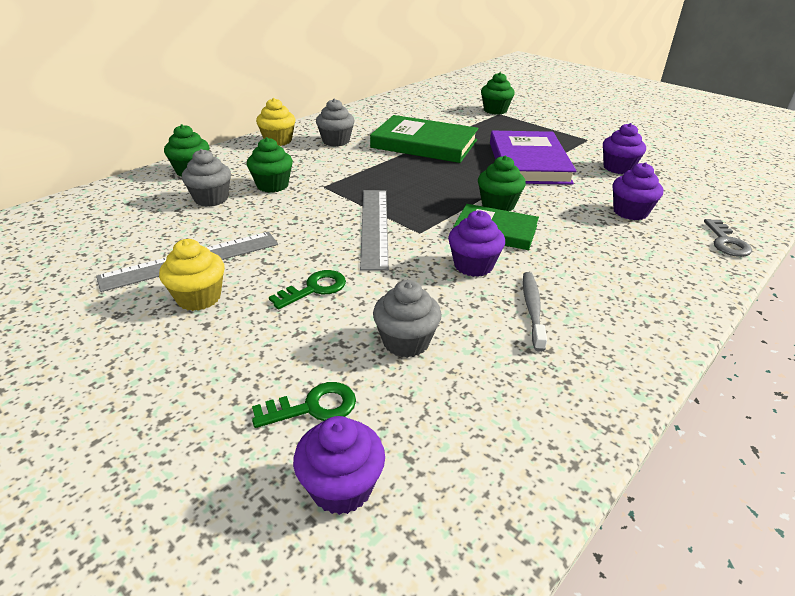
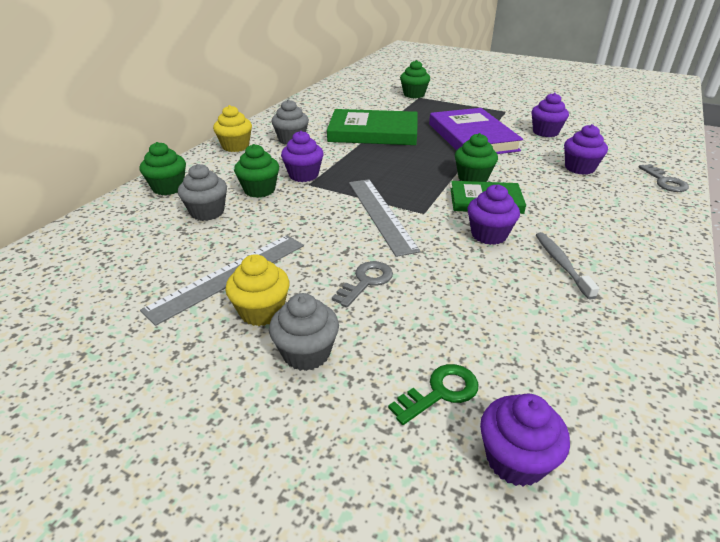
camera: 15 degrees left, 0 degrees up
green key [269,270,346,309] -> grey key [332,261,393,308]
grey cupcake [373,280,442,358] -> grey cupcake moved to [269,293,339,371]
none -> purple cupcake [281,131,324,182]

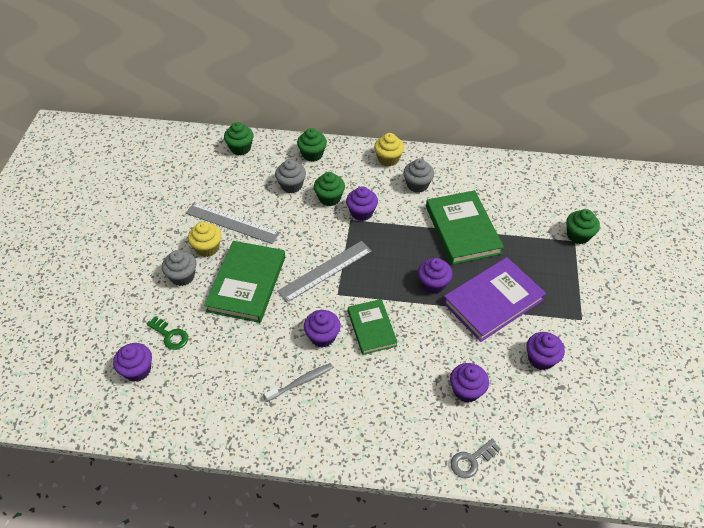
camera: 70 degrees right, 15 degrees up
grey key [332,261,393,308] -> green book [204,241,285,323]
green cupcake [455,133,498,182] -> green cupcake moved to [224,122,254,155]
none -> purple cupcake [418,258,453,294]

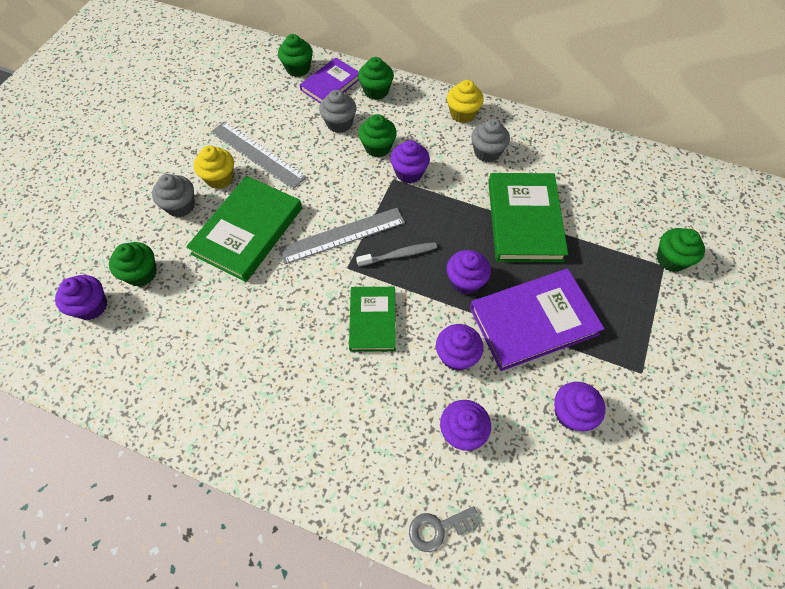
camera: 15 degrees right, 10 degrees up
green key [147,316,188,350] -> green cupcake [109,242,157,286]
grey toothbrush [264,363,333,402] -> grey toothbrush moved to [356,242,437,267]
purple cupcake [304,310,341,347] -> purple cupcake moved to [436,324,484,371]
none -> purple book [300,57,359,103]

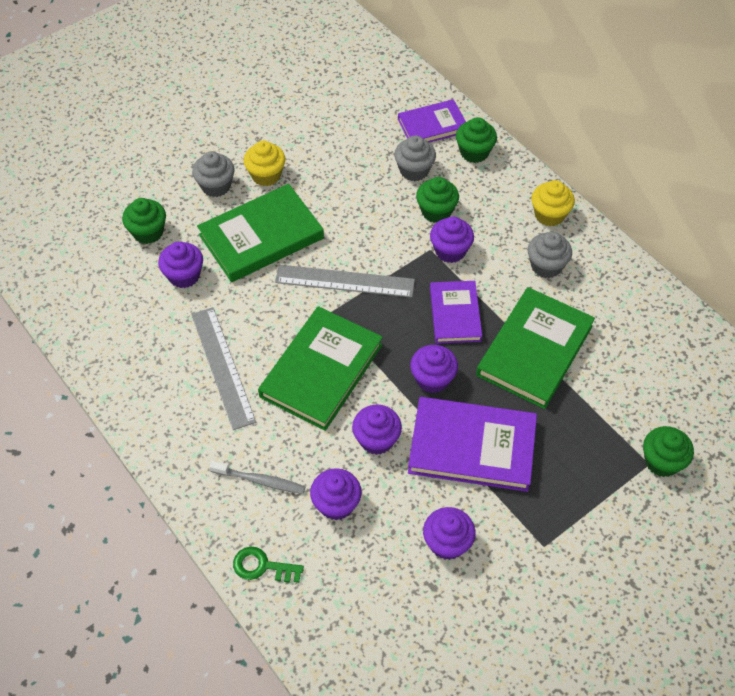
camera: 30 degrees right, 5 degrees down
purple cupcake [55,275,107,320] -> purple cupcake moved to [158,242,203,288]
grey ruler [211,121,307,189] -> grey ruler moved to [191,307,256,430]
green cupcake [278,34,313,77] -> none
green book [349,287,396,352] -> green book [258,306,383,431], size x1.62
grey toothbrush [356,242,437,267] -> grey toothbrush moved to [209,461,306,494]
grey key [409,506,480,552] -> green key [233,547,304,583]
none -> purple book [430,281,482,344]

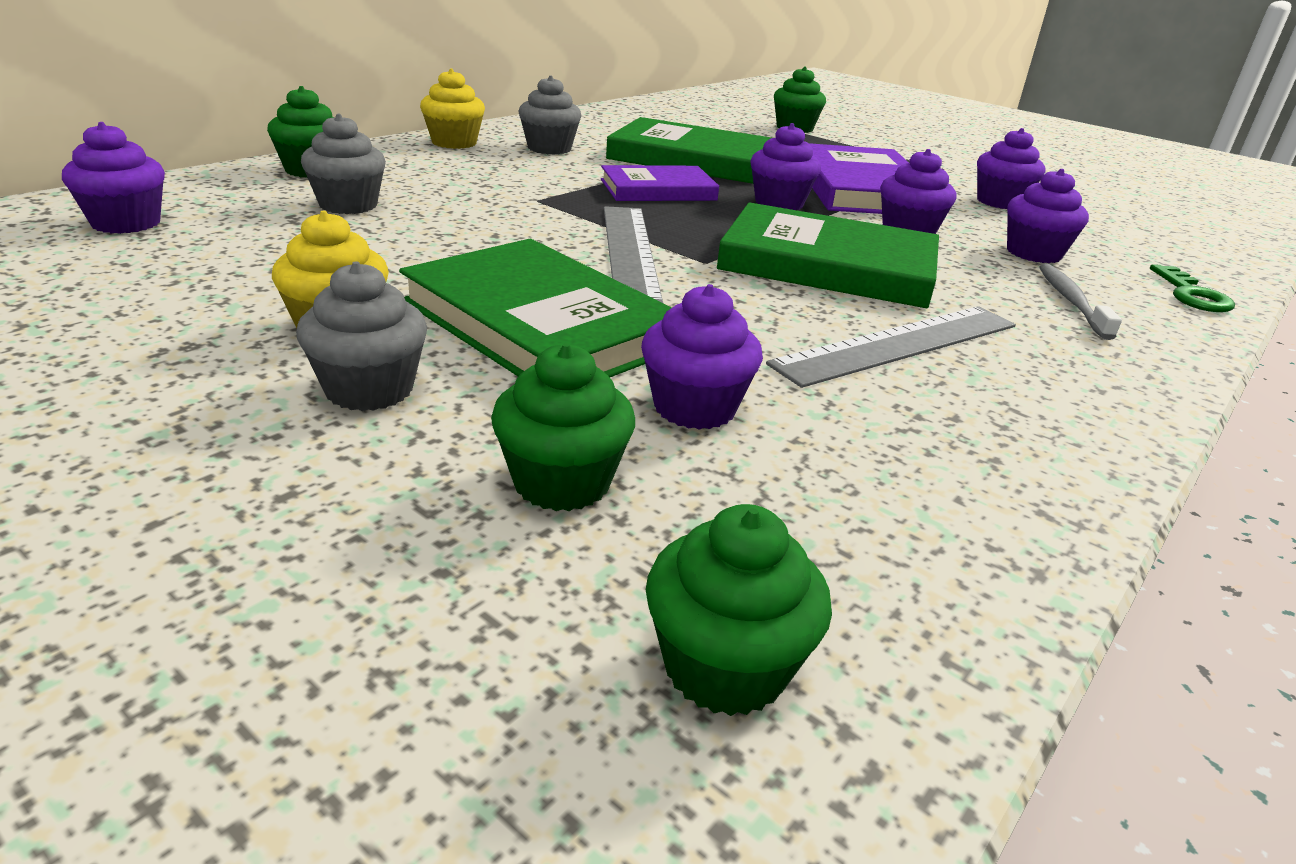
camera: 105 degrees left, 25 degrees down
purple book [398,99,466,143] -> none
green cupcake [416,177,459,223] -> green cupcake moved to [646,504,832,716]
purple cupcake [430,217,474,263] -> purple cupcake moved to [62,122,165,234]

